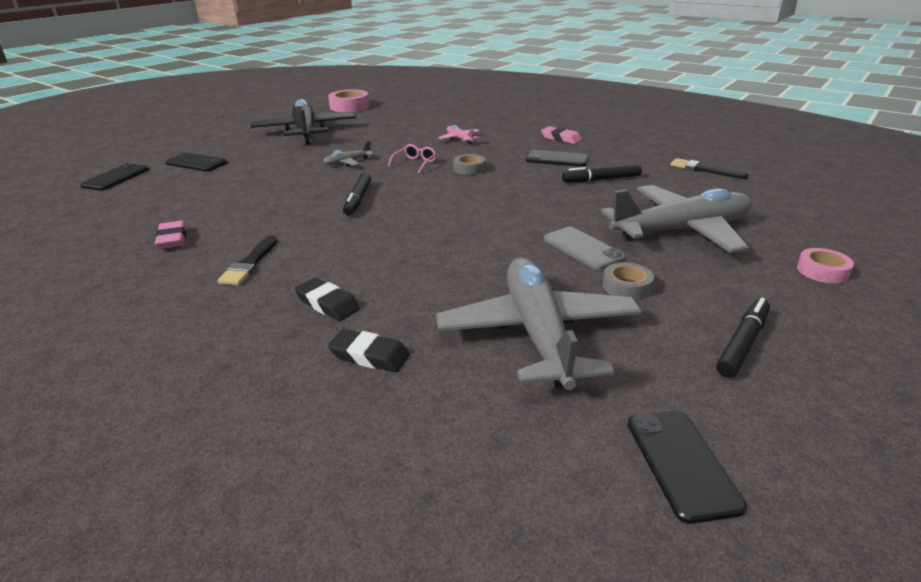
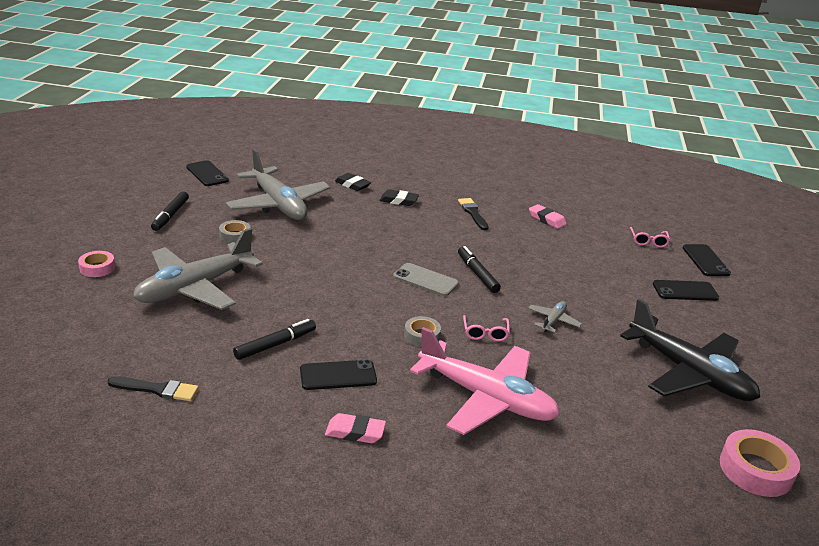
camera: 150 degrees right, 0 degrees up
black eraser [328,329,410,372] -> black eraser turned 45 degrees clockwise [335,173,371,191]
pink plane [438,125,480,144] -> pink plane [410,327,560,435], size x2.35
grey phone [544,227,626,270] -> grey phone moved to [393,263,459,296]
none -> pink glasses [629,227,670,248]

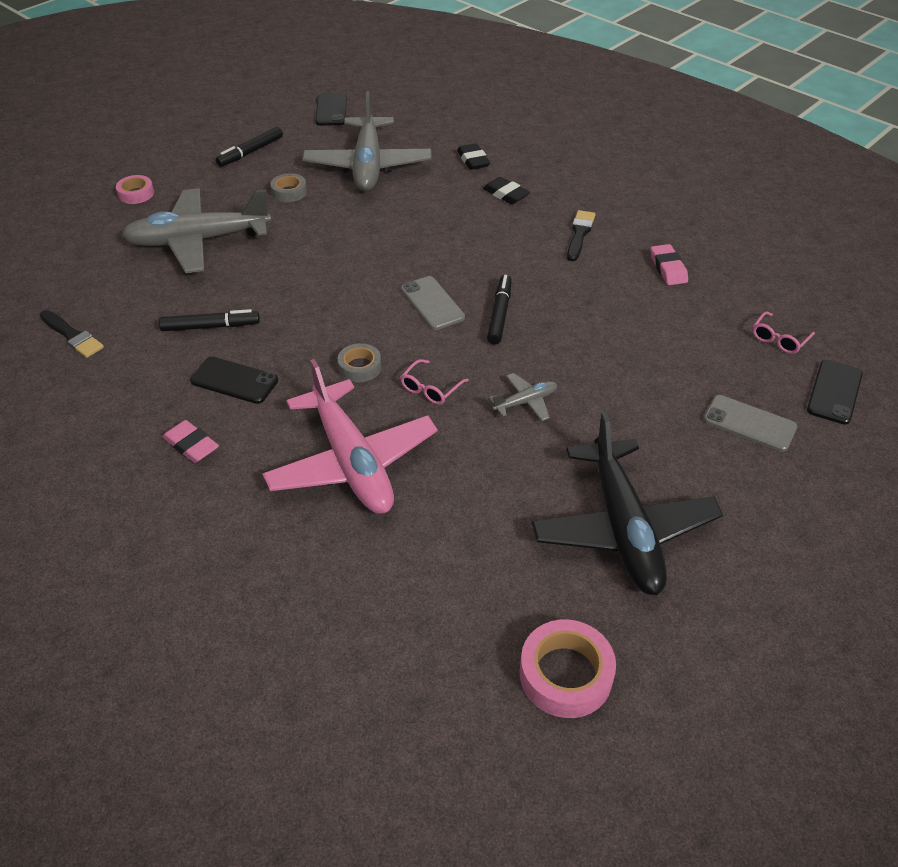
camera: 35 degrees right, 15 degrees up
black phone [653,280,719,301] -> grey phone [703,395,797,452]

